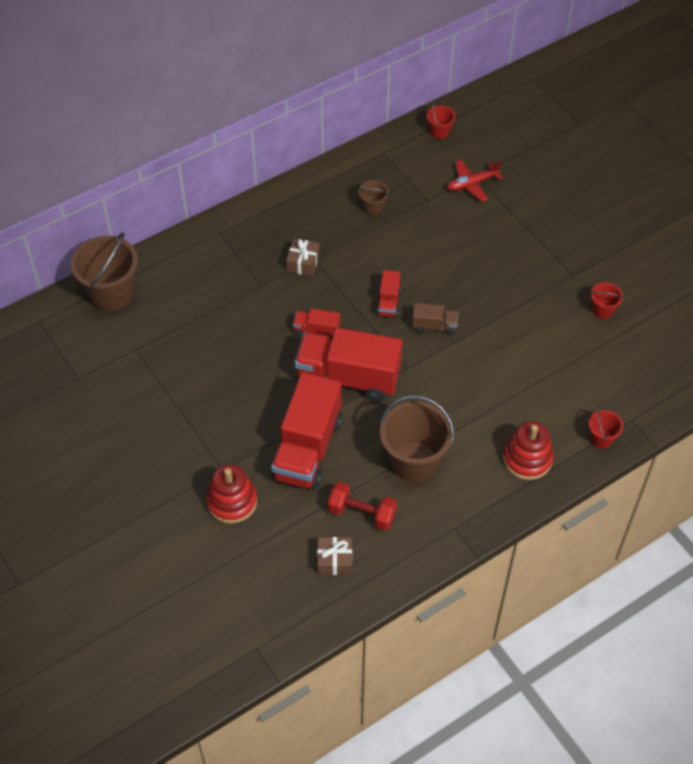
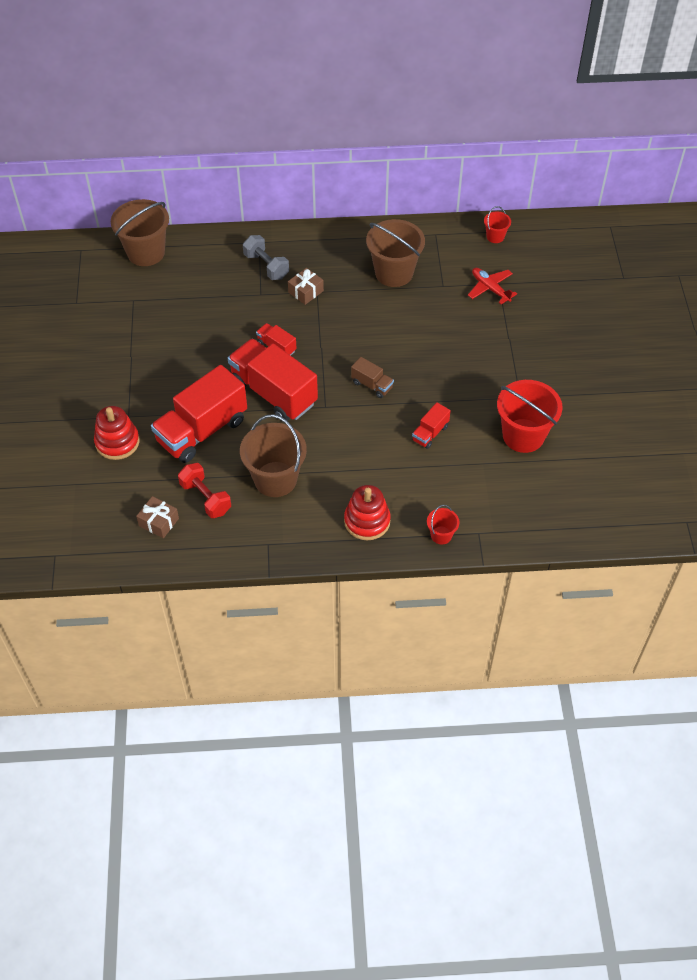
camera: 30 degrees right, 0 degrees up
brown bucket [358,180,389,215] -> brown bucket [366,219,425,287], size x2.07
red truck [376,270,401,318] -> red truck moved to [412,402,451,449]
red plane [447,160,503,202] -> red plane turned 45 degrees clockwise [468,268,517,304]
red bucket [590,282,624,319] -> red bucket [497,380,563,453], size x2.07
none -> grey dumbbell [243,235,289,280]

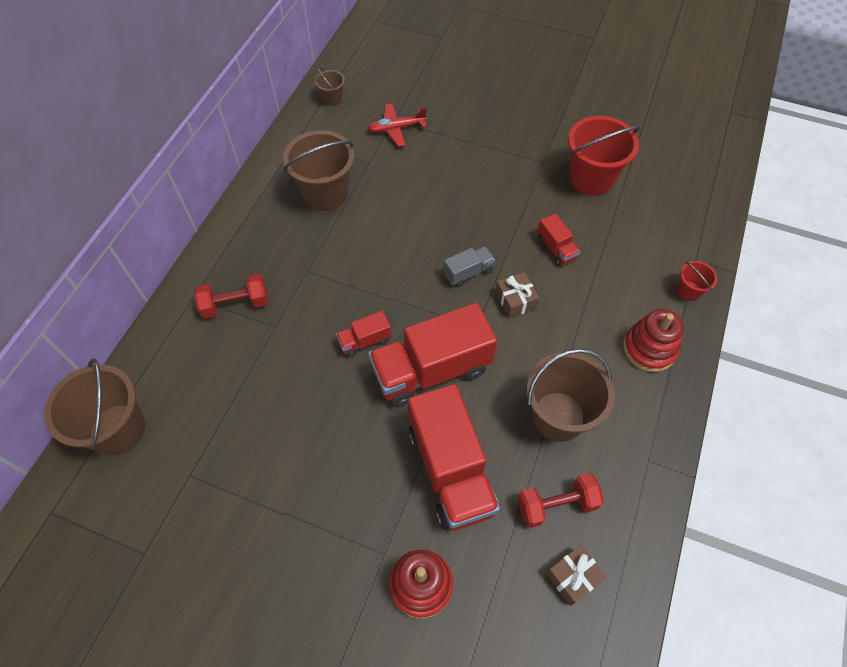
camera: 65 degrees left, 5 degrees up
grey dumbbell [243,235,289,280] -> red dumbbell [194,274,268,319]
brown gift [288,268,324,305] -> brown gift moved to [495,272,539,318]
brown truck [351,357,394,398] -> grey truck [444,246,495,287]
red bucket [484,206,511,243] -> brown bucket [315,67,345,106]

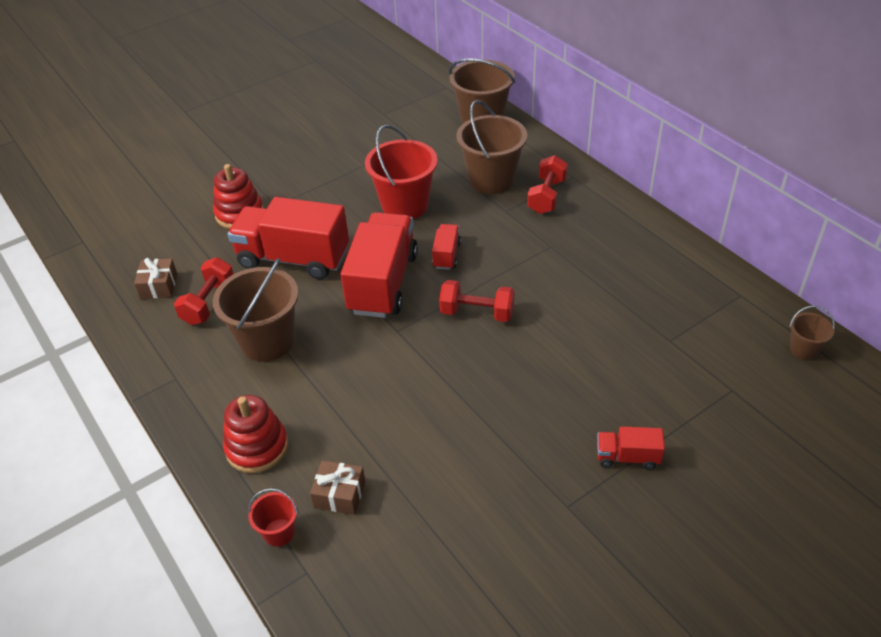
camera: 125 degrees right, 15 degrees down
brown bucket [283,130,355,211] -> brown bucket moved to [456,100,527,194]
red plane [368,103,427,147] -> none
grey truck [444,246,495,287] -> none
brown gift [495,272,539,318] -> brown gift moved to [310,460,365,515]
red truck [537,213,580,267] -> red truck moved to [597,426,665,470]
red bucket [568,116,640,196] -> red bucket moved to [365,125,438,219]
none -> red dumbbell [439,280,515,322]

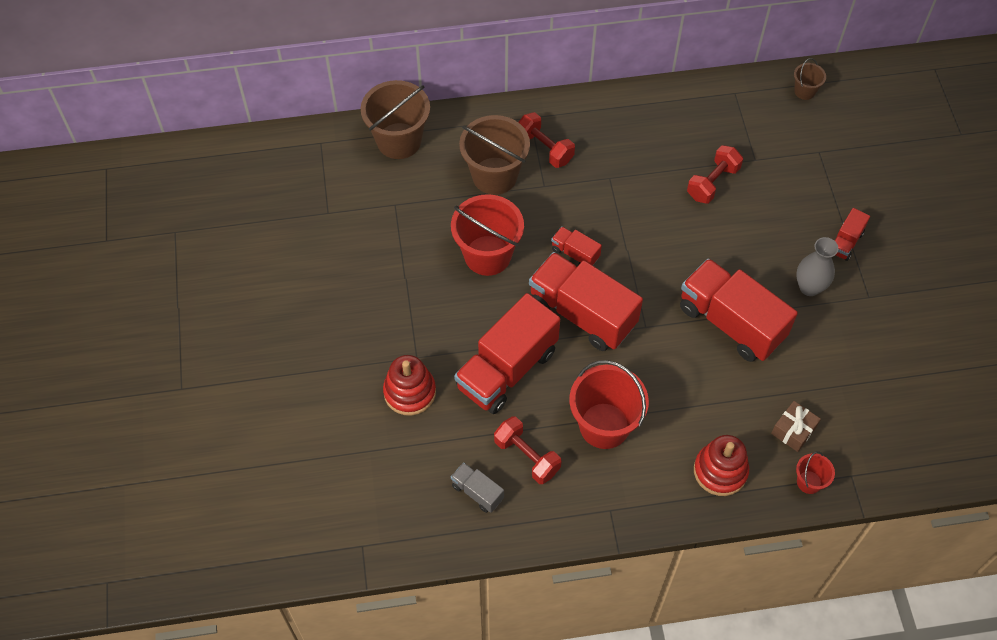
camera: 65 degrees left, 15 degrees up
brown gift [134,258,177,299] -> grey truck [451,462,504,513]
brown bucket [213,258,299,362] -> red bucket [569,360,649,449]
red dumbbell [439,280,515,322] -> red dumbbell moved to [687,145,743,204]
none -> red truck [680,258,798,362]
none -> grey vase [796,237,838,296]

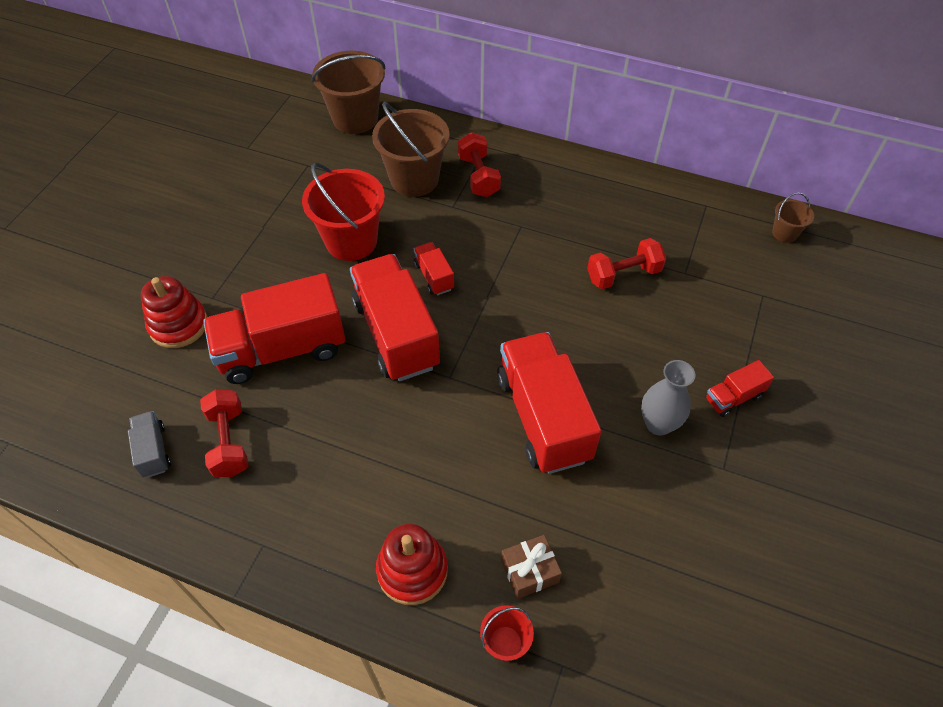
camera: 30 degrees right, 5 degrees down
red bucket [569,360,649,449] -> none

